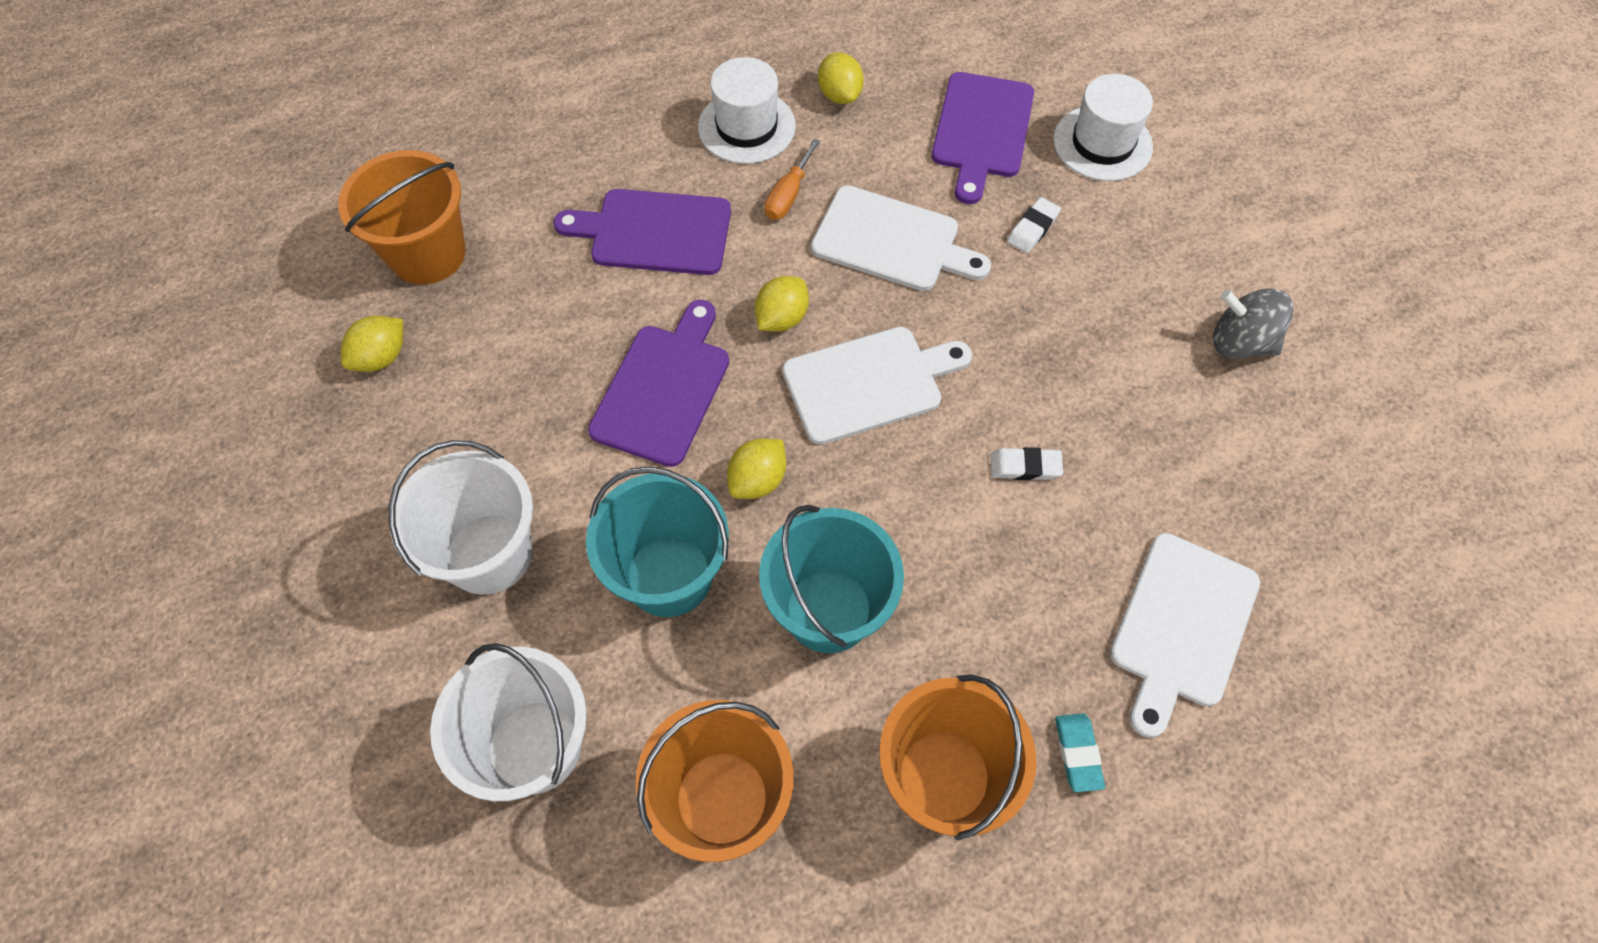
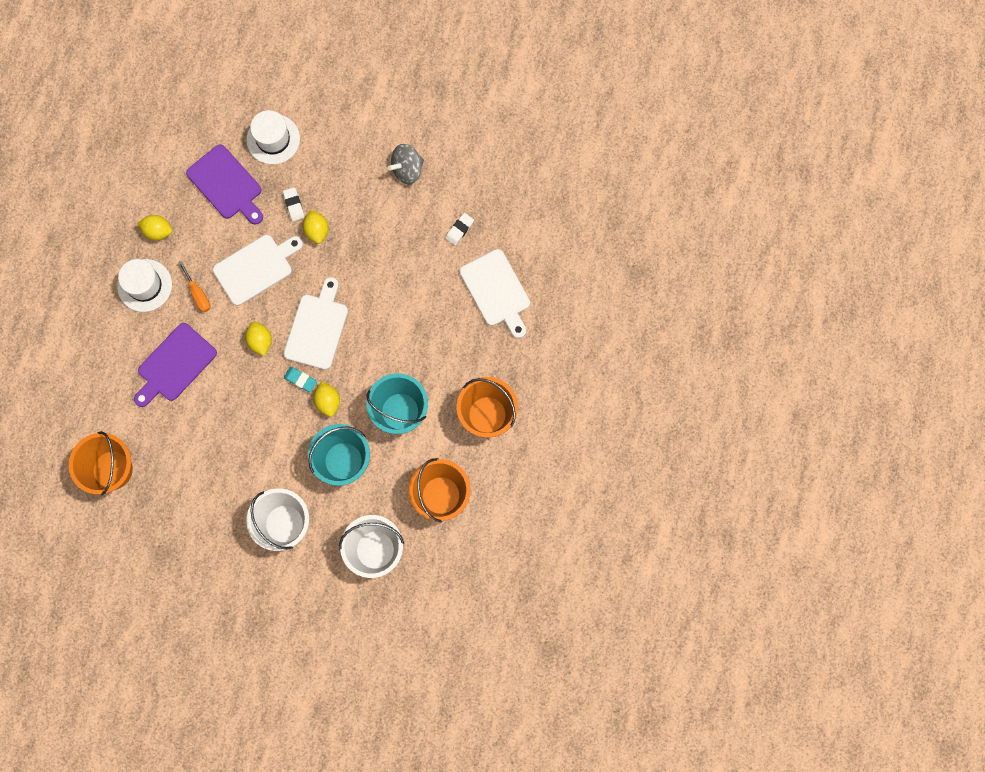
camera: 55 degrees left, 15 degrees up
yellow lemon [341,316,403,372] -> yellow lemon moved to [303,209,328,244]
purple cutting board [588,300,729,467] -> none
white eraser [991,447,1063,480] -> white eraser moved to [445,213,474,245]
turquoise eraser [1055,713,1105,792] -> turquoise eraser moved to [284,367,317,392]

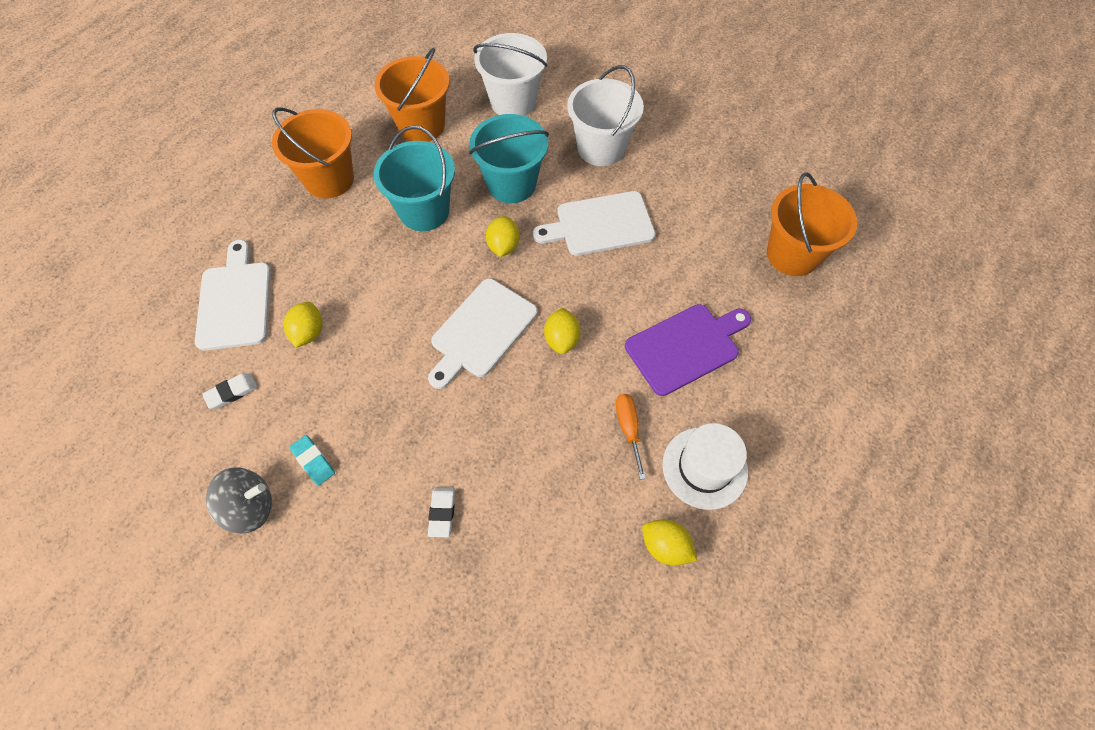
camera: 160 degrees left, 15 degrees down
purple cutting board [186,144,263,225] -> none
white cutting board [213,235,303,306] -> white cutting board moved to [533,191,656,256]
white hat [246,110,300,164] -> none
turquoise eraser [284,367,317,392] -> turquoise eraser moved to [289,435,335,486]
yellow lemon [303,209,328,244] -> yellow lemon moved to [283,301,322,348]

